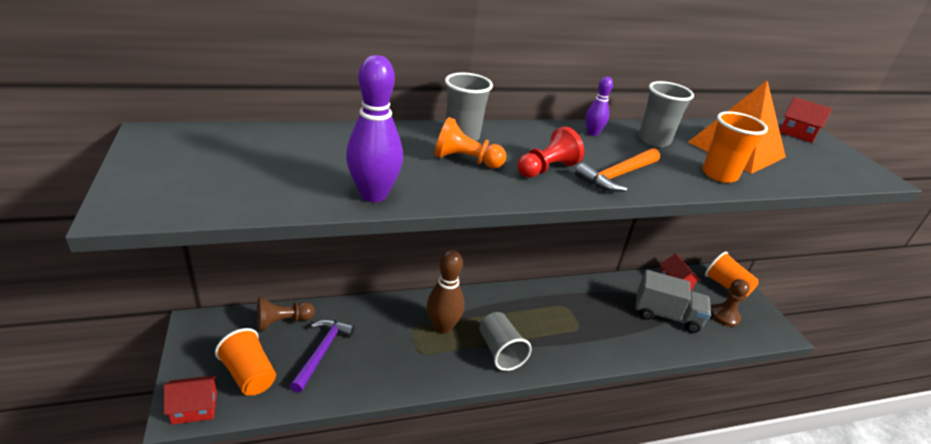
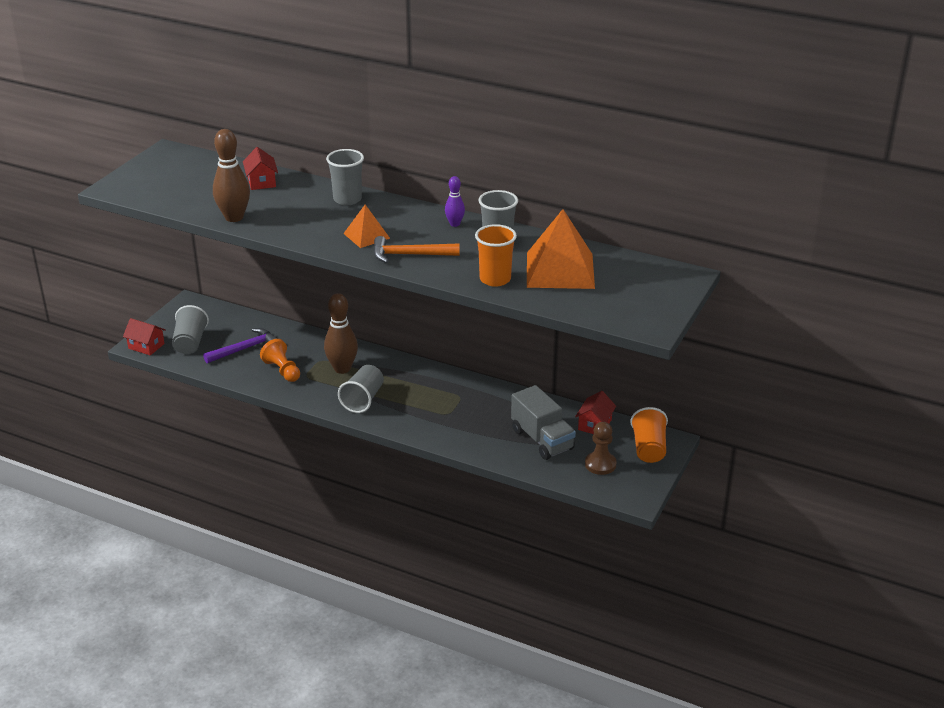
camera: 45 degrees right, 0 degrees up
orange cup [215,328,276,395] -> grey cup [172,305,209,354]
brown pawn [257,297,315,331] -> none
purple bowling pin [346,55,403,202] -> brown bowling pin [213,129,250,222]
orange pawn [434,117,506,168] -> orange pawn moved to [260,339,300,382]
red pawn [517,126,584,178] -> orange pyramid [343,205,390,248]
red house [780,97,832,143] -> red house moved to [243,147,278,190]

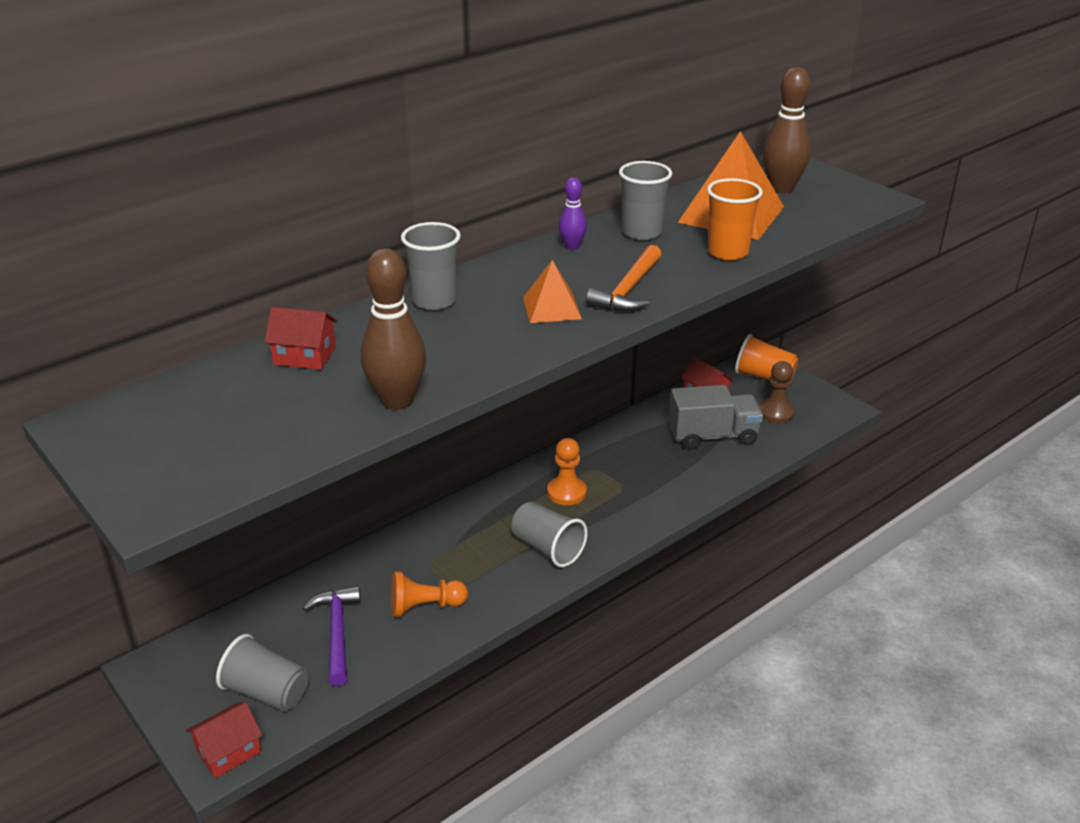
camera: 65 degrees left, 0 degrees up
brown bowling pin [324,293,358,374] -> brown bowling pin moved to [763,67,811,193]
none -> orange pawn [547,438,587,505]

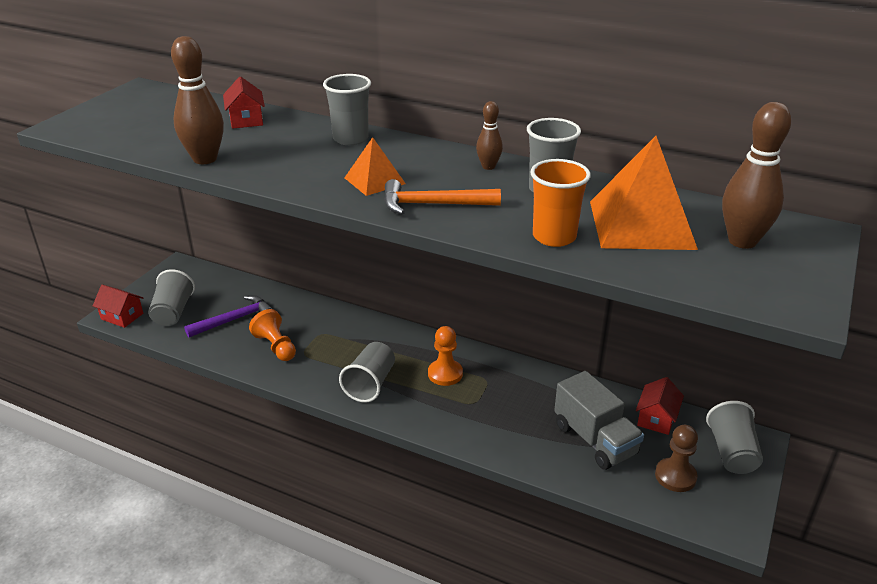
camera: 65 degrees right, 0 degrees up
purple bowling pin [559,177,587,250] -> brown bowling pin [476,101,503,170]
orange cup [735,334,799,380] -> grey cup [706,401,763,474]

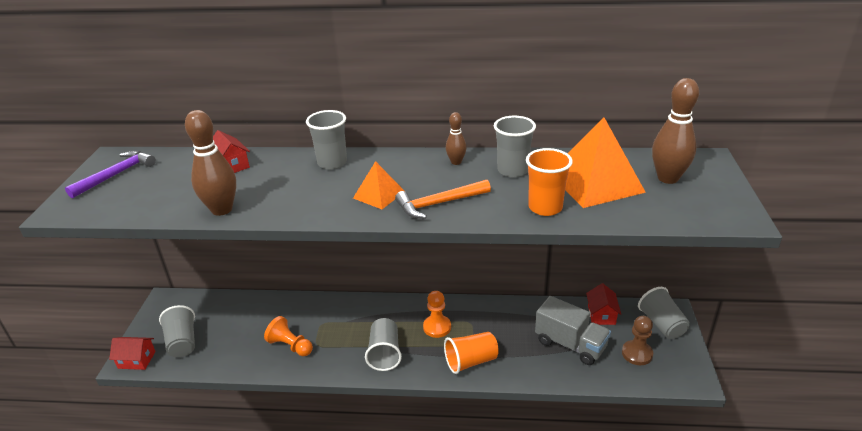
camera: 20 degrees left, 0 degrees up
purple hammer [184,295,274,338] -> purple hammer moved to [65,150,156,198]
none -> orange cup [444,332,499,374]

